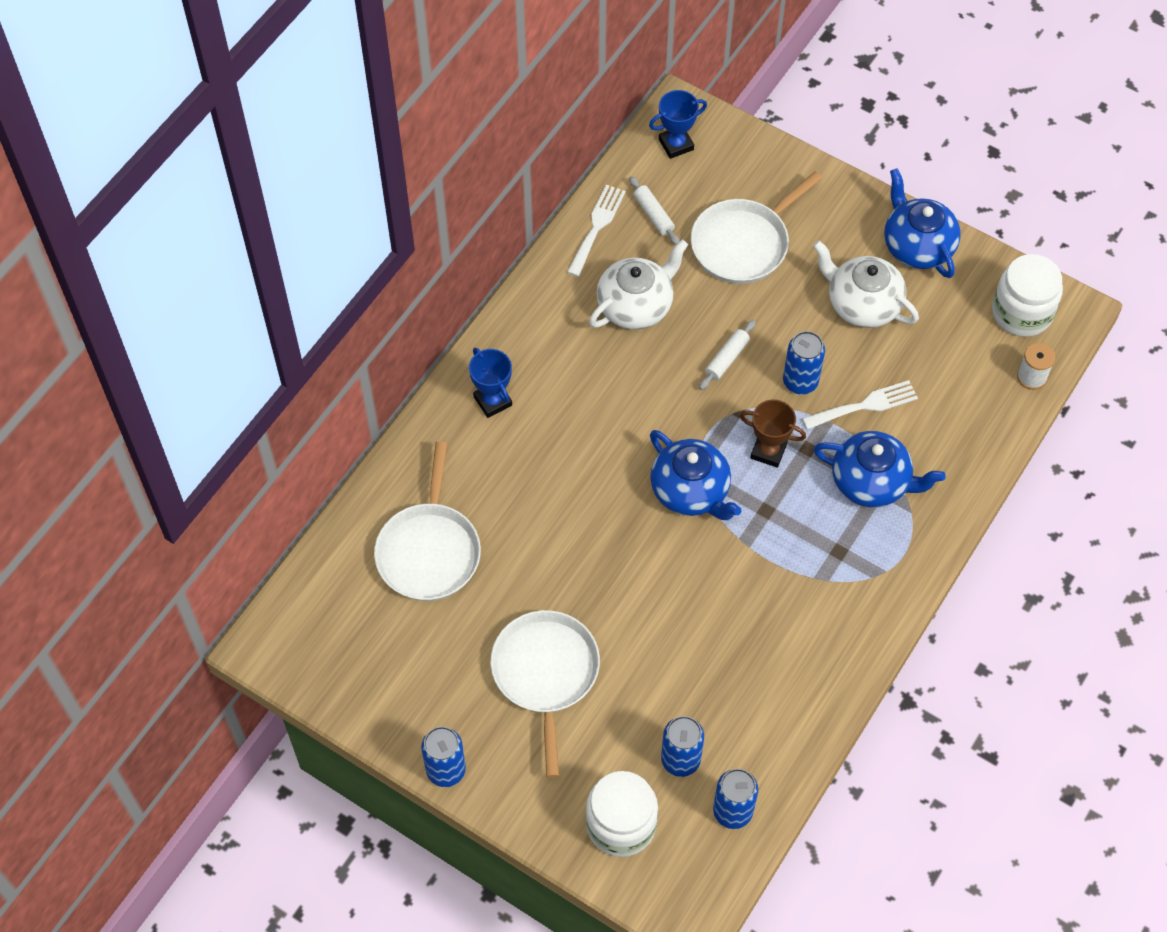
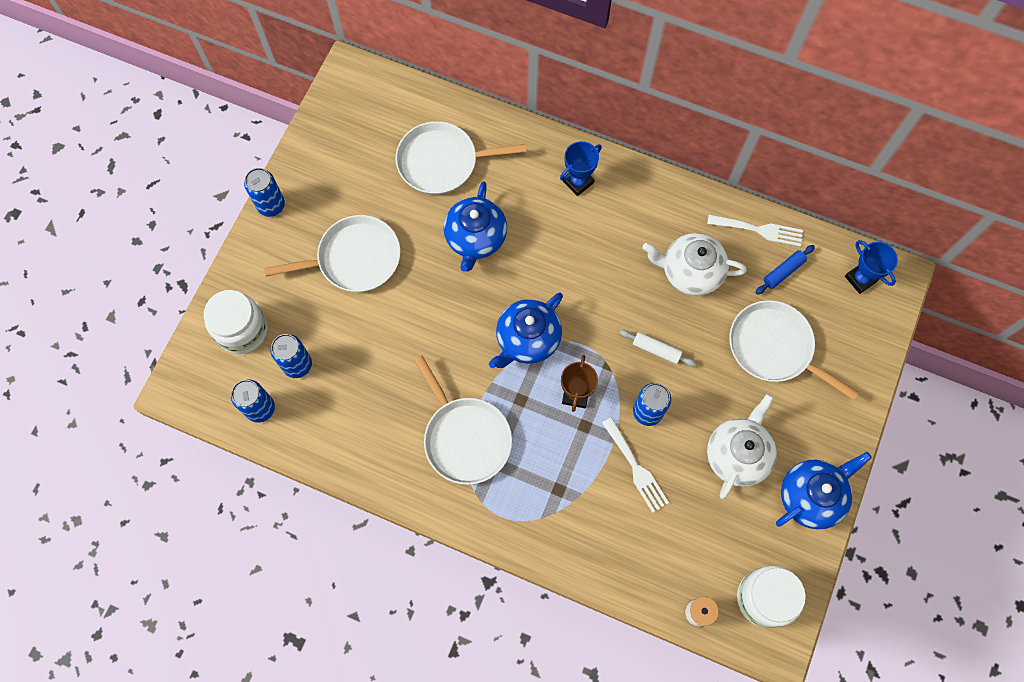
camera: 80 degrees right, 10 degrees up
white teapot [589,240,688,330] -> white teapot turned 150 degrees clockwise [643,233,747,296]
white rolling pin [629,176,679,245] -> blue rolling pin [756,245,815,295]
blue teapot [814,431,946,507] -> blue teapot moved to [443,181,507,272]
none -> white pan [414,356,512,485]

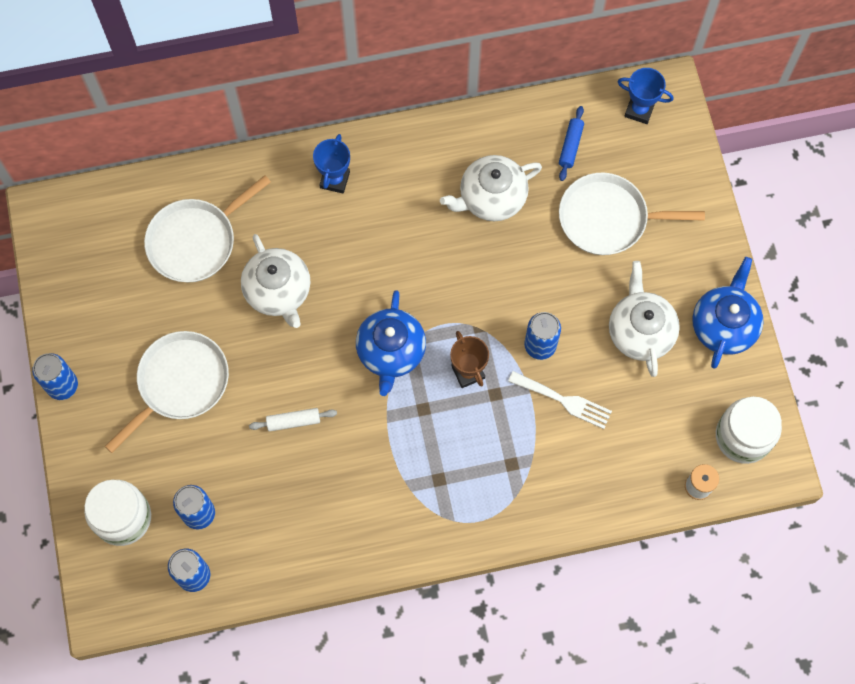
camera: 35 degrees left, 0 degrees up
white pan [414,356,512,485] -> none
blue teapot [443,181,507,272] -> white teapot [241,234,311,328]
white rolling pin [620,330,696,366] -> white rolling pin moved to [249,408,337,432]
white fork [707,214,803,247] -> none

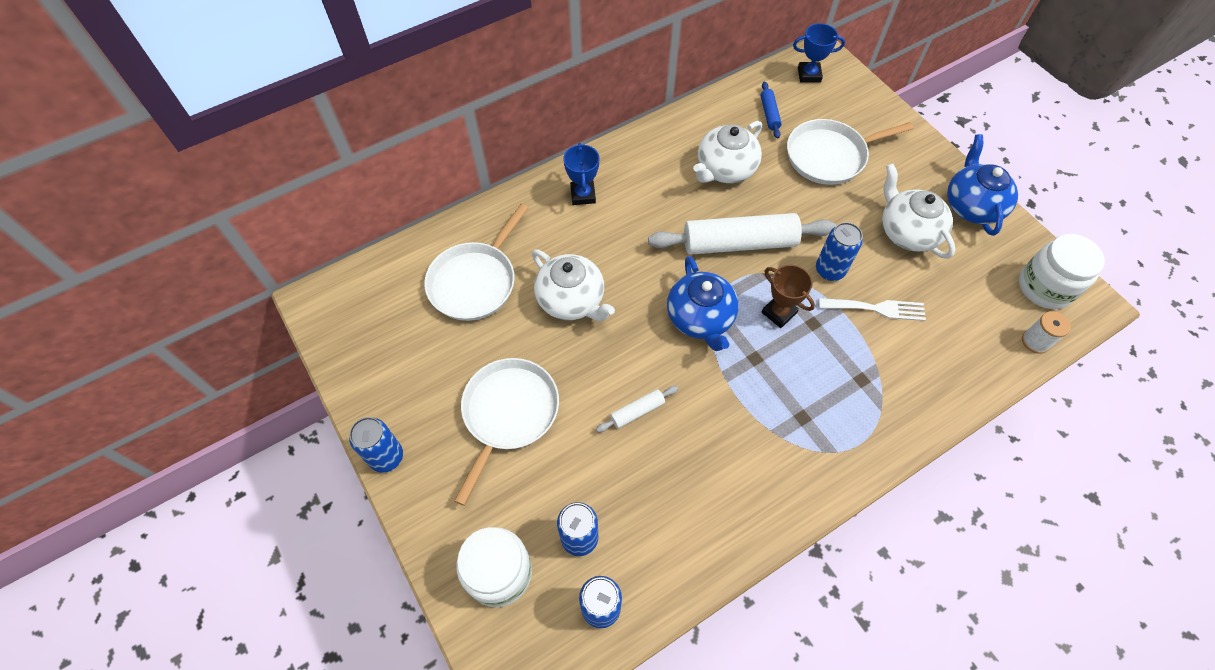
camera: 20 degrees left, 10 degrees down
none -> white rolling pin [648,213,836,255]

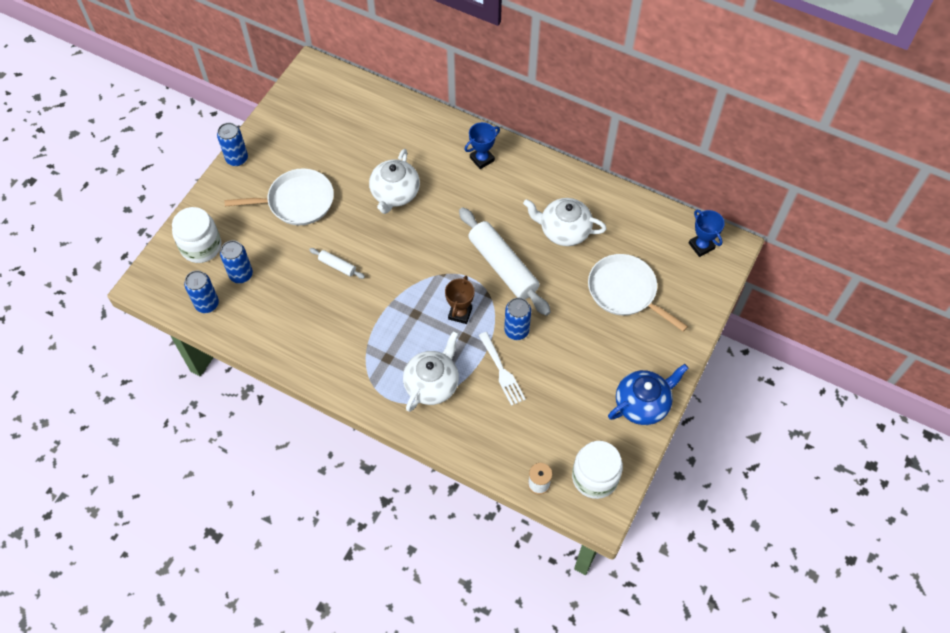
camera: 60 degrees right, 0 degrees up
white pan [424,204,528,321] -> none
blue teapot [667,256,739,351] -> none
blue rolling pin [761,82,782,139] -> none
white teapot [882,163,955,259] -> white teapot moved to [403,331,459,412]

